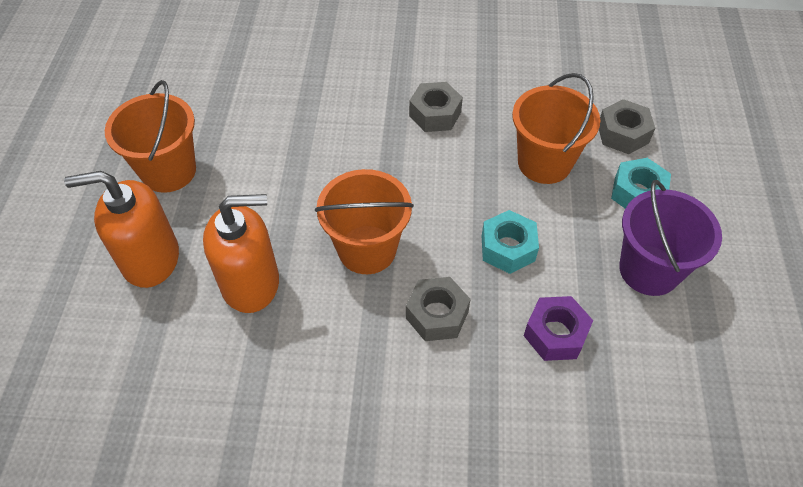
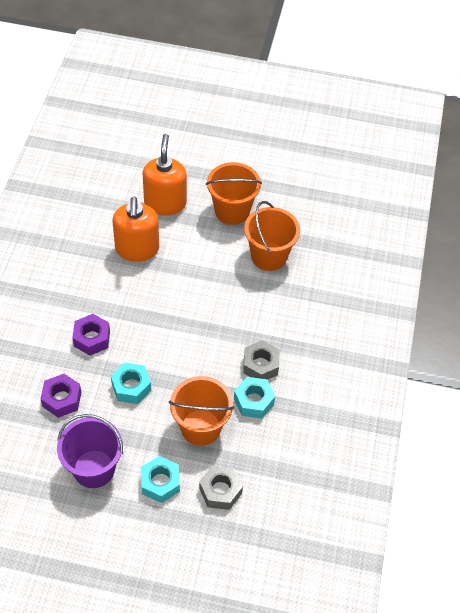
camera: 95 degrees right, 0 degrees up
orange bucket [315,169,414,274] -> orange bucket moved to [244,201,300,271]
grey nut [406,277,470,341] -> purple nut [72,314,110,356]
none -> turquoise nut [234,377,275,418]

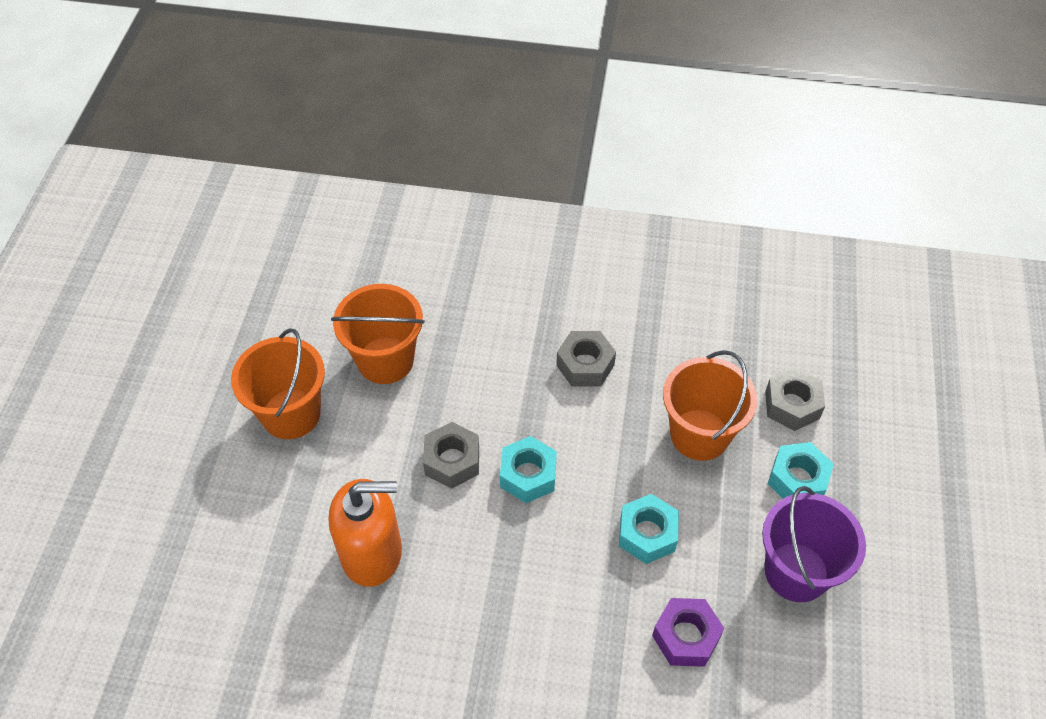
camera: 90 degrees left, 0 degrees up
purple nut [72,314,110,356] -> none
orange soap dispenser [143,134,187,215] -> none
turquoise nut [234,377,275,418] -> turquoise nut moved to [500,436,557,503]
none -> grey nut [423,422,479,489]

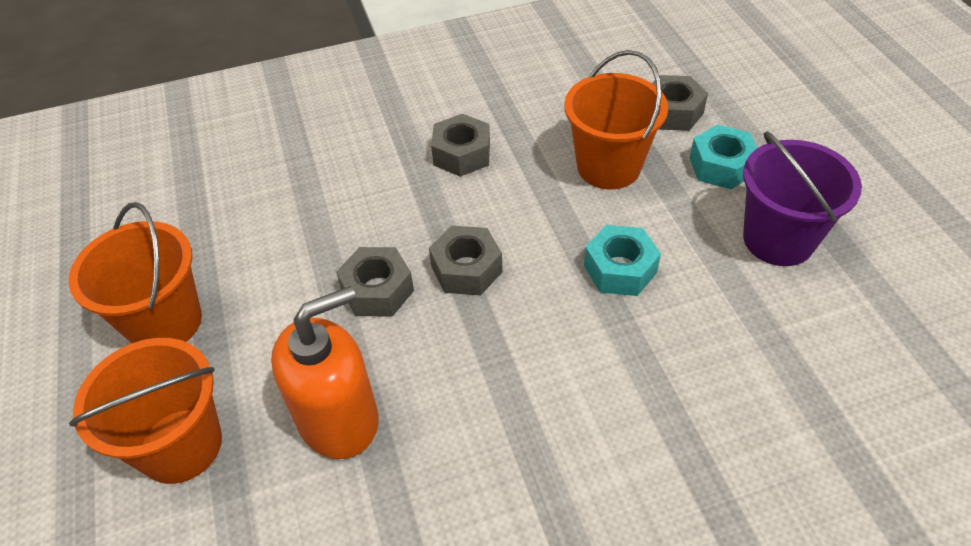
camera: 25 degrees left, 5 degrees down
orange bucket [331,284,425,384] -> orange bucket moved to [69,338,222,484]
turquoise nut [500,436,557,503] -> grey nut [429,226,503,295]
purple nut [652,598,724,667] -> none

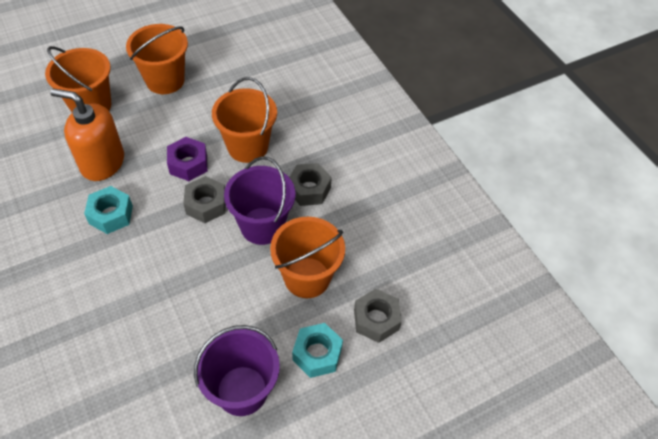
camera: 75 degrees right, 5 degrees up
orange soap dispenser [271,286,379,459] -> orange soap dispenser turned 150 degrees clockwise [50,89,124,181]
grey nut [336,247,414,316] -> purple nut [167,137,208,181]
turquoise nut [584,225,661,296] -> turquoise nut moved to [84,186,133,234]
none -> orange bucket [212,77,277,163]
none -> purple bucket [224,156,296,245]

